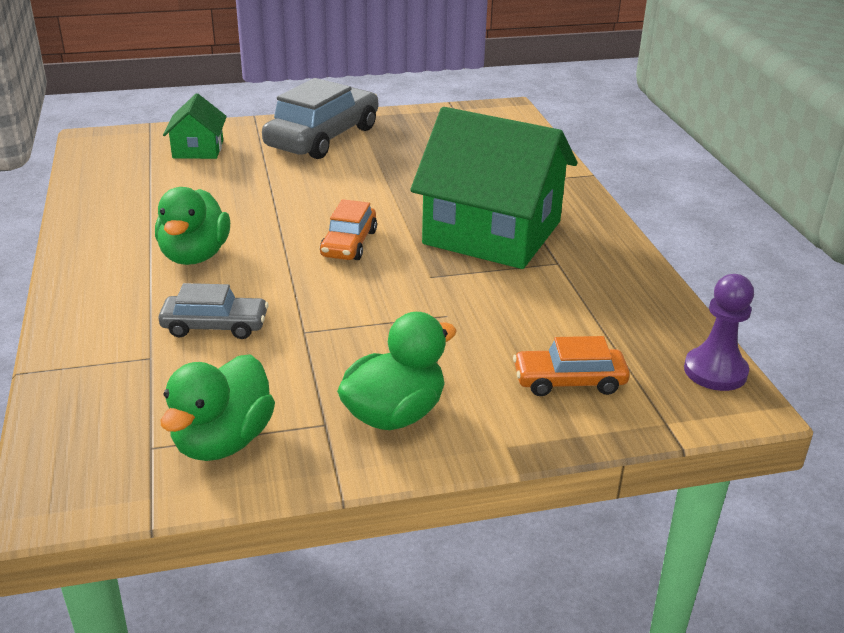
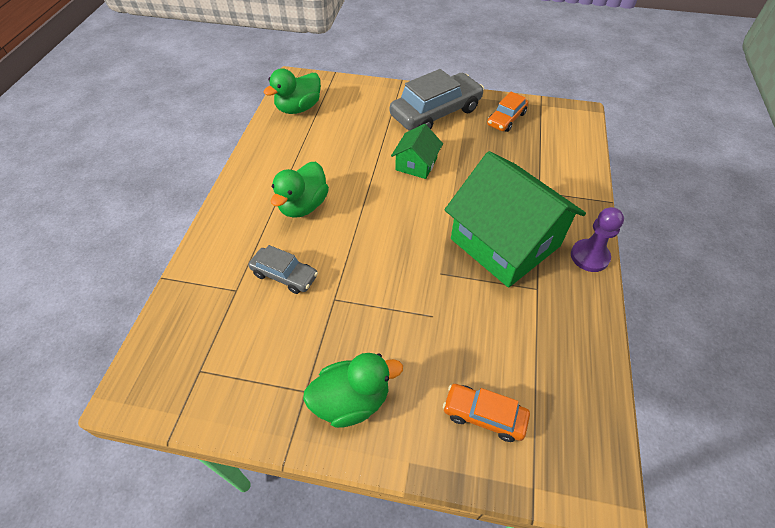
camera: 25 degrees right, 20 degrees up
green duck [161,354,275,461] -> green duck moved to [264,68,321,114]
green house [163,93,227,159] -> green house moved to [391,124,443,179]
orange car [320,199,377,260] -> orange car moved to [487,92,528,132]
purple pawn [684,274,754,391] -> purple pawn moved to [571,207,624,272]

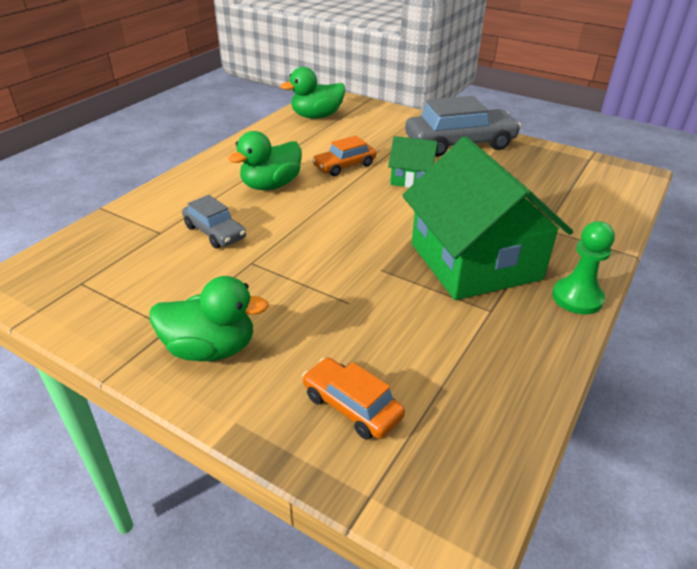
camera: 20 degrees right, 15 degrees down
green house [391,124,443,179] -> green house turned 60 degrees clockwise [388,136,438,188]
orange car [487,92,528,132] -> orange car moved to [312,136,376,176]
purple pawn [571,207,624,272] -> green pawn [552,221,615,314]

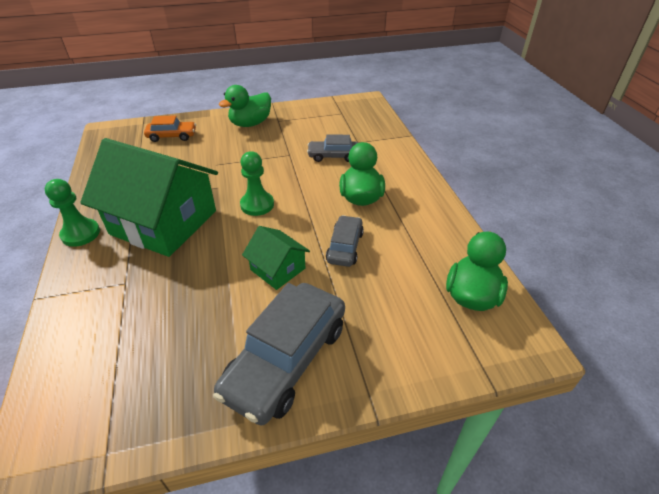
camera: 135 degrees right, 5 degrees up
orange car [312,136,376,176] -> grey car [326,215,364,267]
green house [388,136,438,188] -> green house turned 75 degrees clockwise [242,226,310,290]
none -> green pawn [240,151,274,216]

